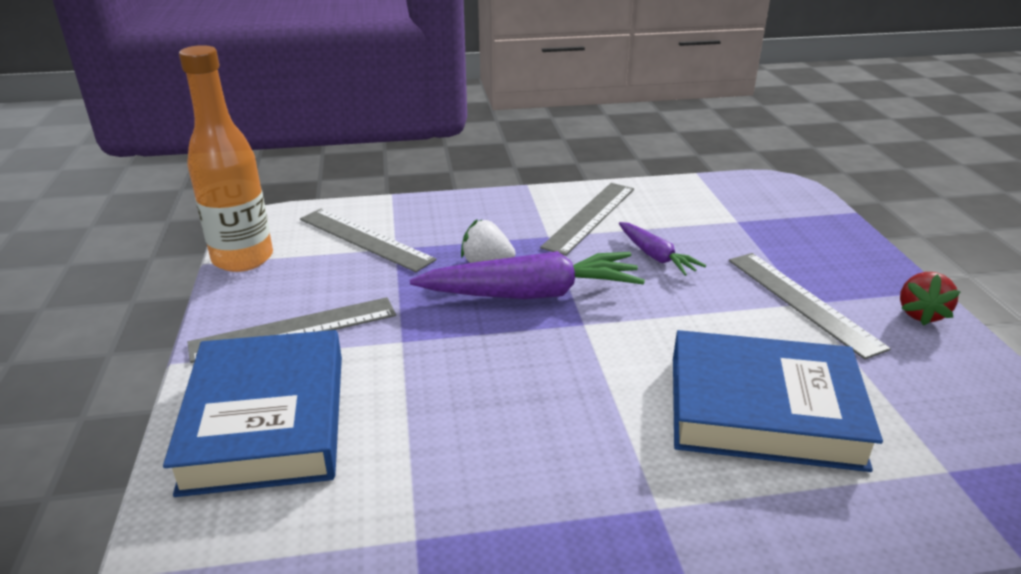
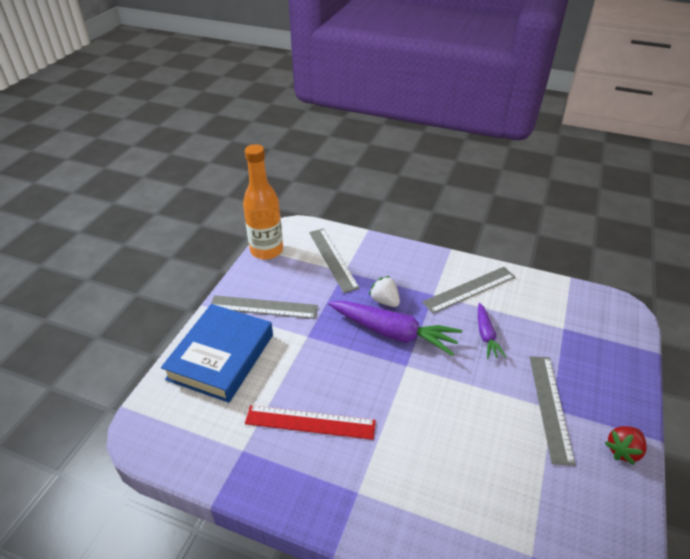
camera: 30 degrees right, 10 degrees up
blue book [673,330,883,472] -> none
none -> red ruler [245,405,376,440]

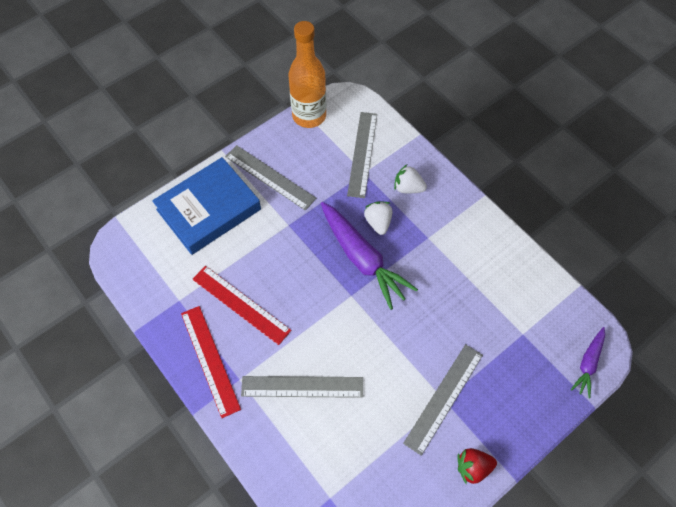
camera: 30 degrees right, 20 degrees up
grey ruler [422,267,515,313] -> grey ruler moved to [241,376,363,398]
purple carrot [478,303,506,359] -> purple carrot moved to [571,327,605,398]
none -> red ruler [181,306,241,418]
none -> white strawberry [394,165,427,193]

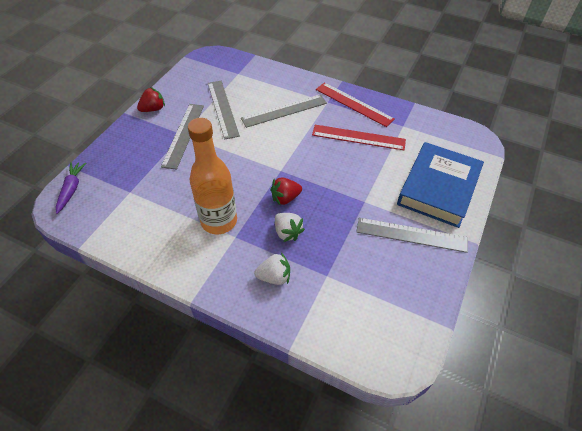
camera: 155 degrees right, 10 degrees down
orange bottle [289,21,326,128] -> orange bottle moved to [188,118,237,234]
purple carrot [321,202,418,310] -> red strawberry [271,178,302,206]
grey ruler [347,112,377,198] -> grey ruler moved to [208,81,240,139]

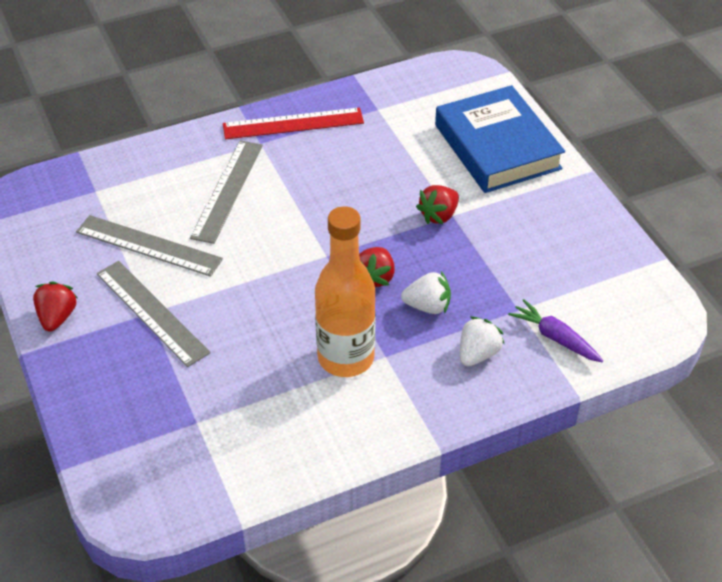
camera: 50 degrees left, 5 degrees down
purple carrot [56,162,86,214] -> purple carrot moved to [508,299,603,362]
red ruler [312,125,406,150] -> none
grey ruler [356,218,468,253] -> none
none -> red strawberry [416,185,459,224]

